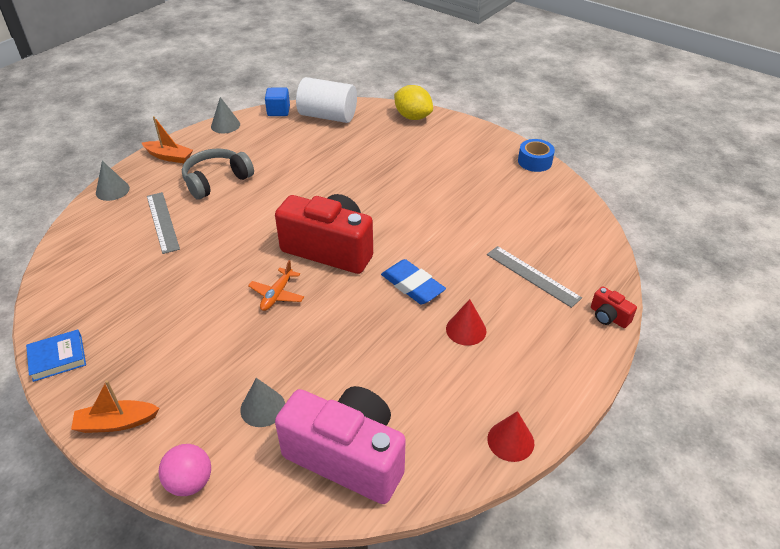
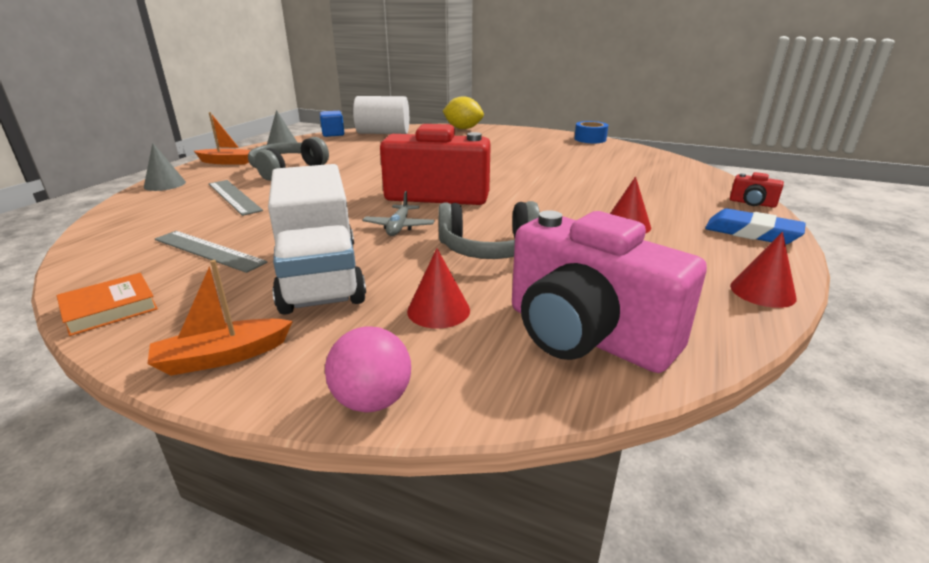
camera: 15 degrees left, 15 degrees down
blue book [26,329,86,382] -> orange book [57,273,158,336]
grey cone [240,378,285,427] -> red cone [407,248,470,329]
orange plane [248,260,304,311] -> grey plane [362,191,435,236]
pink camera [275,386,406,504] -> pink camera turned 150 degrees counterclockwise [512,210,707,373]
blue eraser [381,259,446,304] -> blue eraser moved to [705,208,806,245]
grey ruler [487,246,582,308] -> grey ruler moved to [155,231,267,273]
none -> white truck [268,164,366,315]
none -> grey headphones [438,201,540,259]

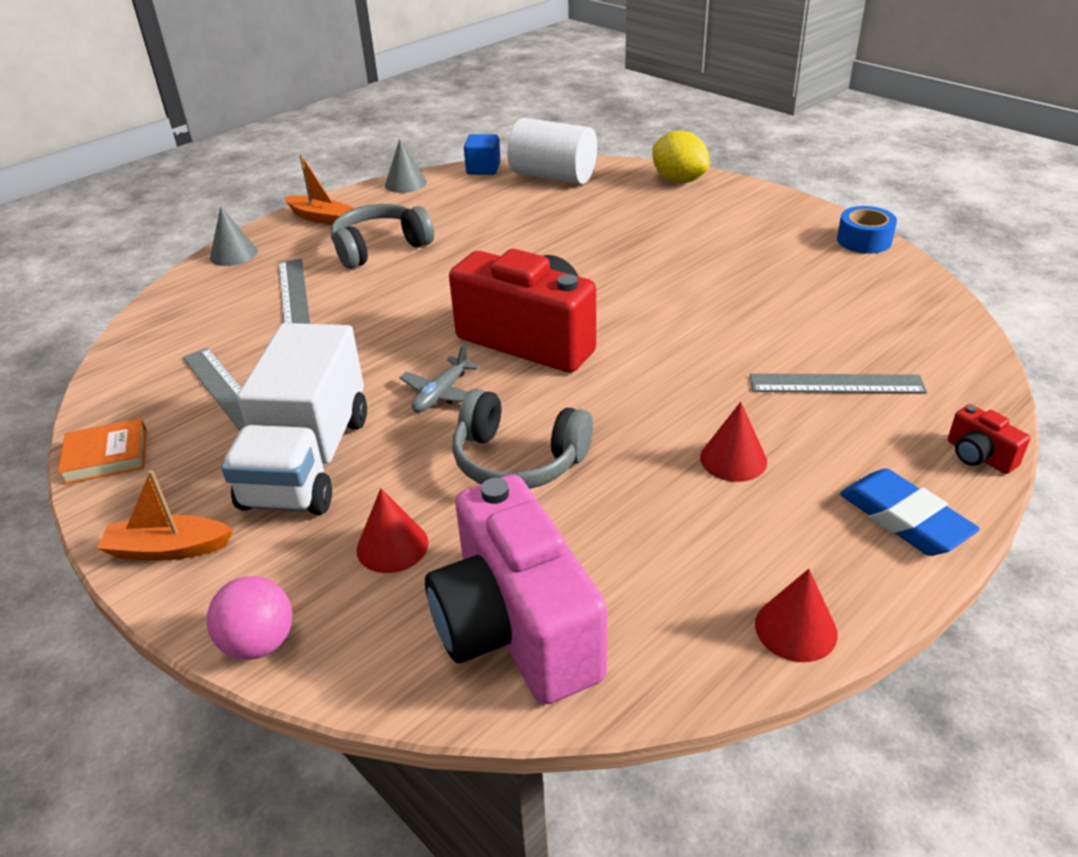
camera: 25 degrees right, 10 degrees up
none -> grey ruler [750,373,927,393]

